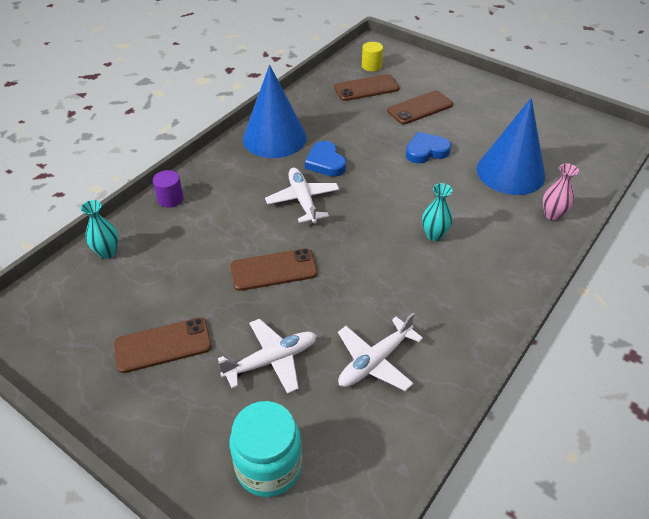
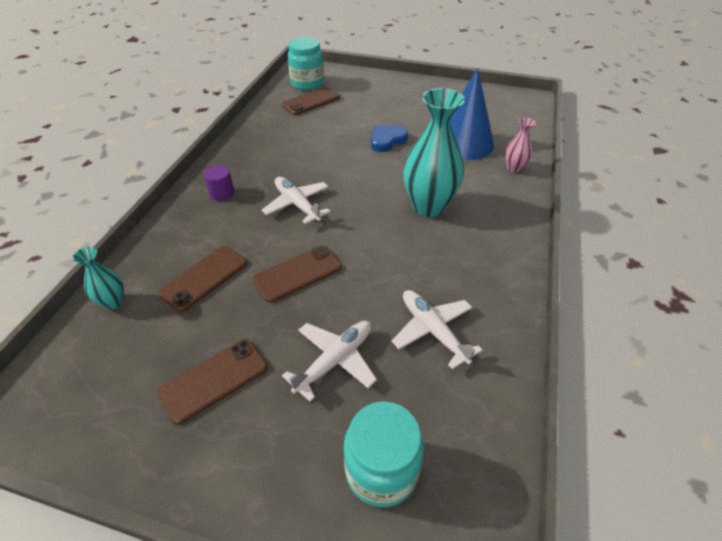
camera: 20 degrees left, 0 degrees up
purple cylinder [153,170,184,208] -> purple cylinder moved to [204,165,234,201]
blue cone [243,65,307,158] -> none
blue heart [305,141,346,177] -> none
white plane [338,313,423,391] -> white plane turned 120 degrees clockwise [392,290,483,369]
yellow cylinder [362,42,383,71] -> turquoise jar [288,37,324,91]
brown phone [387,90,453,124] -> brown phone moved to [158,246,247,312]
turquoise vase [422,183,452,241] -> turquoise vase [403,88,465,217], size x2.06

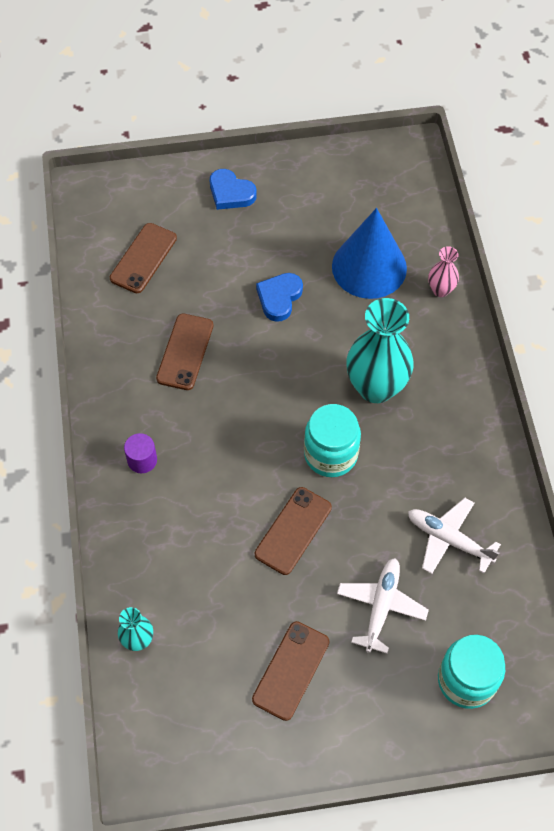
camera: 25 degrees left, 15 degrees up
brown phone [158,246,247,312] -> brown phone moved to [156,314,213,390]
white plane [262,177,331,224] -> none
turquoise jar [288,37,324,91] -> turquoise jar moved to [304,404,361,477]
none -> blue heart [210,169,257,210]

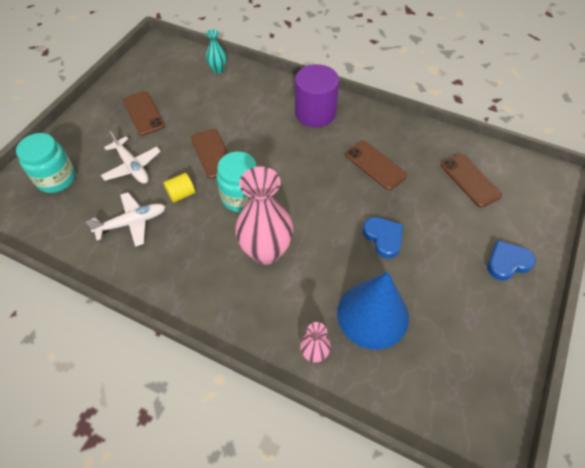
camera: 125 degrees right, 5 degrees down
purple cylinder [124,433,157,473] -> purple cylinder [295,64,339,127], size x2.08
turquoise vase [347,298,414,403] -> pink vase [235,167,293,265]
none -> yellow cylinder [164,173,195,203]

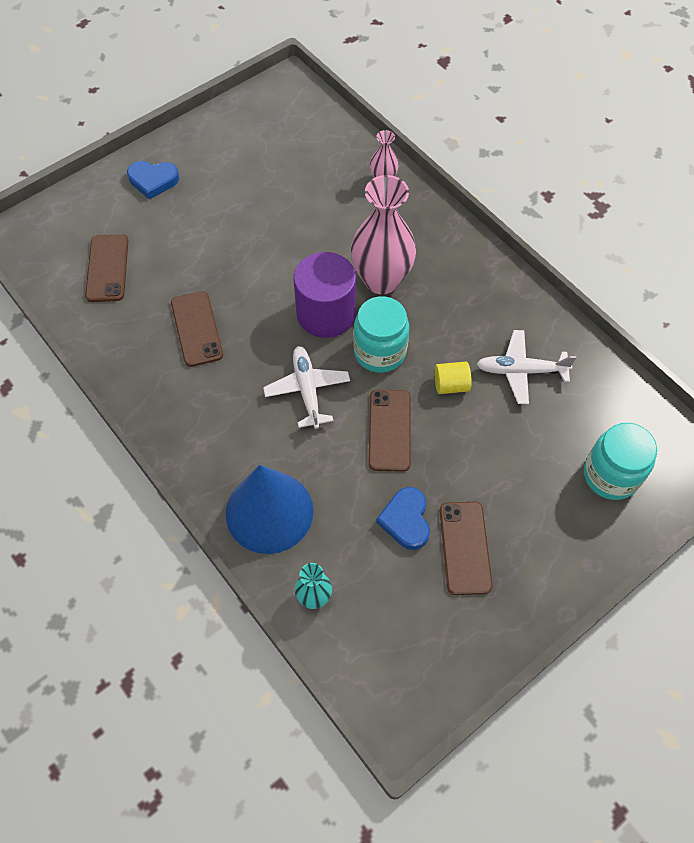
camera: 155 degrees left, 5 degrees up
white plane [101,131,161,184] -> white plane moved to [263,346,350,429]
purple cylinder [295,64,339,127] -> purple cylinder moved to [293,252,356,338]
blue cone [337,272,409,350] -> blue cone moved to [226,465,314,554]
blue heart [363,217,403,258] -> blue heart moved to [376,487,430,550]

